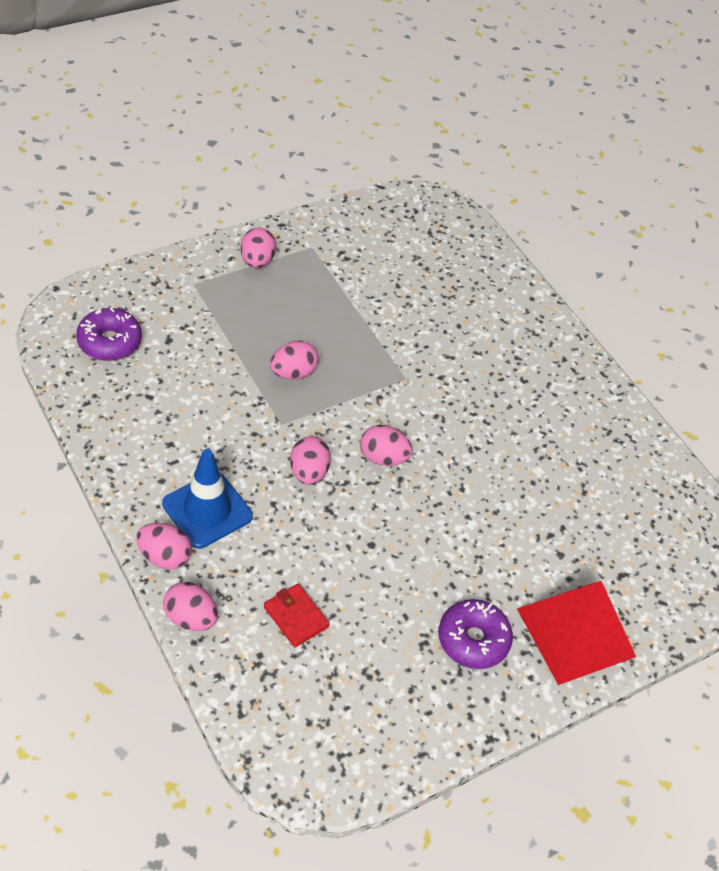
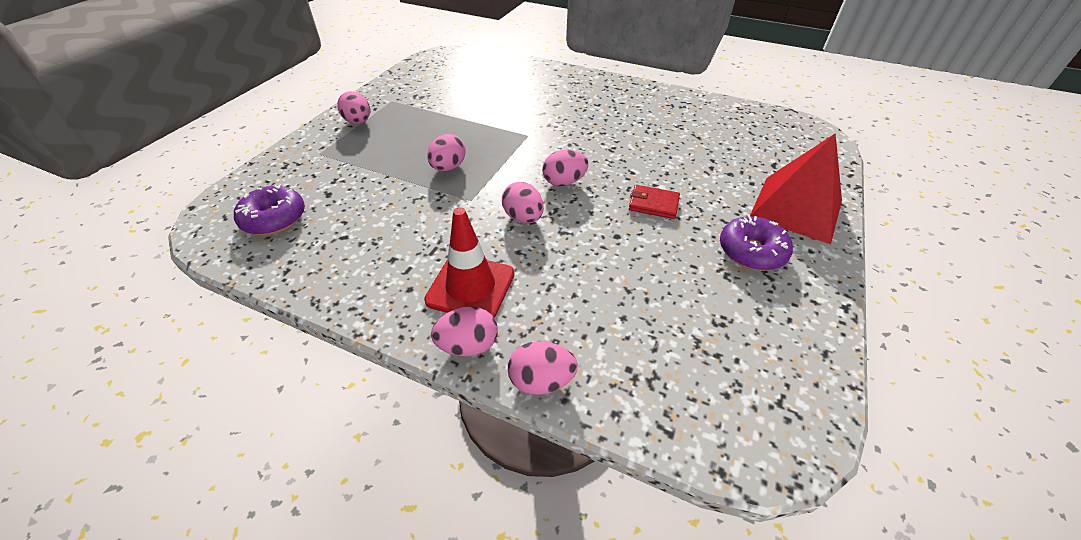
camera: 30 degrees left, 5 degrees down
blue traffic cone [162,449,253,549] -> red traffic cone [424,207,514,318]
red wallet [264,584,330,647] -> red wallet moved to [629,185,680,219]

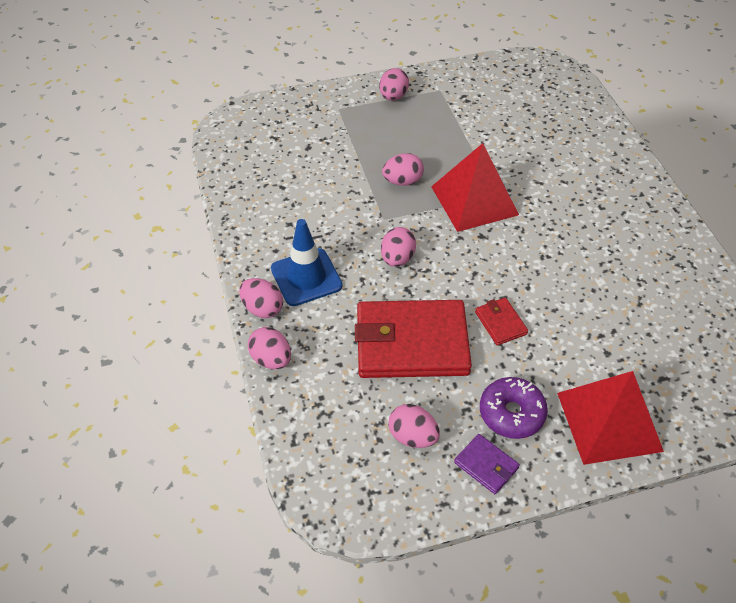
camera: 50 degrees right, 5 degrees up
purple donut [234,184,305,235] -> none
red traffic cone [424,207,514,318] -> blue traffic cone [271,219,343,306]
pink egg [542,150,589,186] -> pink egg moved to [388,404,440,448]
none -> red wallet [355,300,472,378]
none -> red pyramid [431,143,519,232]
none -> purple wallet [454,434,520,494]

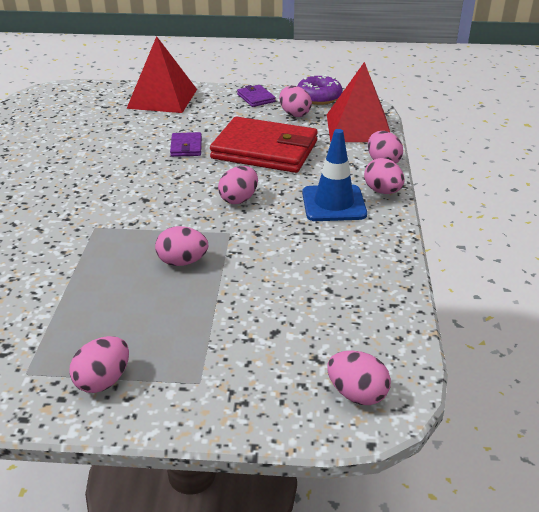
camera: 160 degrees left, 15 degrees down
red pyramid [431,143,519,232] -> red pyramid moved to [327,62,390,142]
red wallet [475,297,528,345] -> purple wallet [170,132,202,157]
purple donut [480,377,548,439] -> purple donut moved to [297,75,343,105]
none -> pink egg [327,351,391,405]

